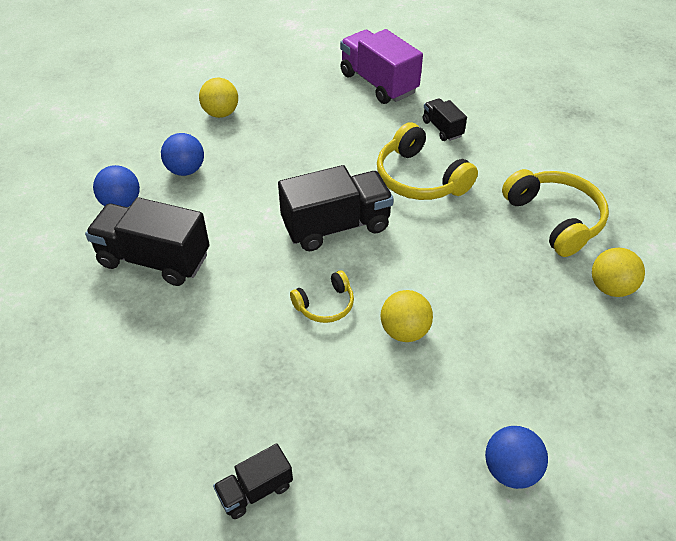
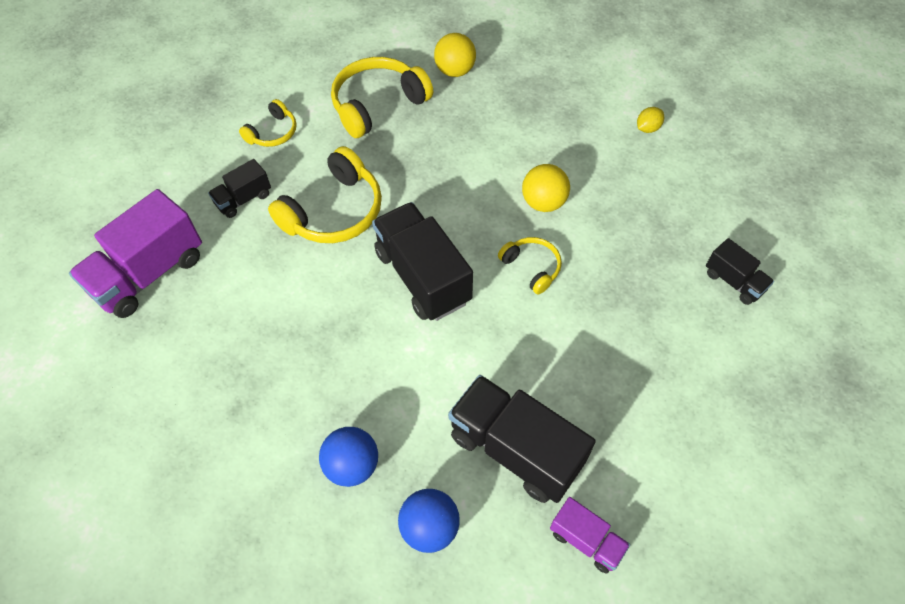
camera: 100 degrees left, 10 degrees up
black truck [85,197,210,286] -> black truck turned 120 degrees clockwise [448,375,596,503]
yellow ball [199,78,238,118] -> none
blue ball [485,426,548,489] -> yellow lemon [637,107,664,133]
none -> yellow headphones [239,99,297,147]
none -> purple truck [550,497,630,574]

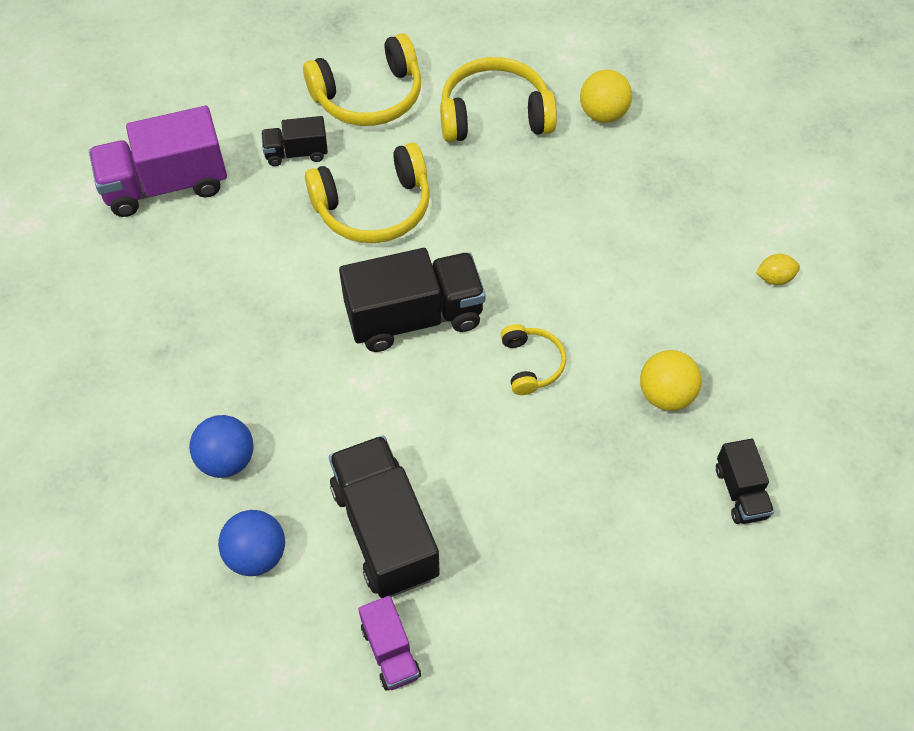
camera: 30 degrees right, 0 degrees up
yellow headphones [239,99,297,147] -> yellow headphones [303,33,421,126], size x1.82
black truck [372,202,473,321] -> black truck turned 75 degrees clockwise [339,248,486,352]
yellow ball [522,164,570,212] -> yellow ball moved to [640,350,702,411]

